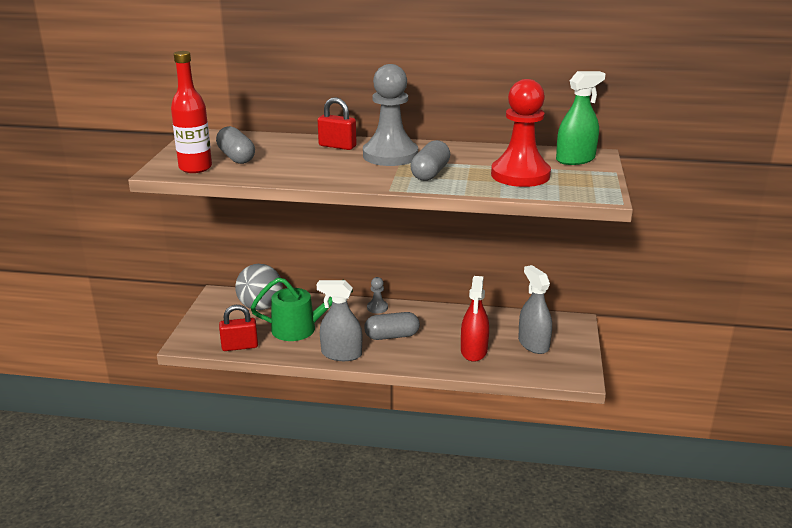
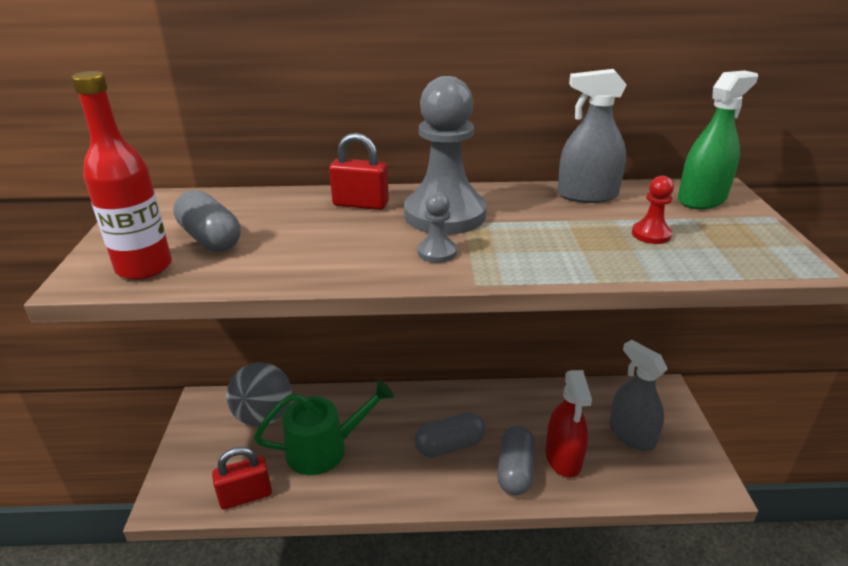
camera: 10 degrees left, 5 degrees up
grey spray bottle [317,280,362,361] -> grey spray bottle moved to [558,69,627,203]
grey pawn [367,277,388,314] -> grey pawn moved to [418,192,457,263]
grey capsule [410,140,450,181] -> grey capsule moved to [497,426,535,495]
red pawn [491,79,551,187] -> red pawn [632,176,674,244], size x0.43

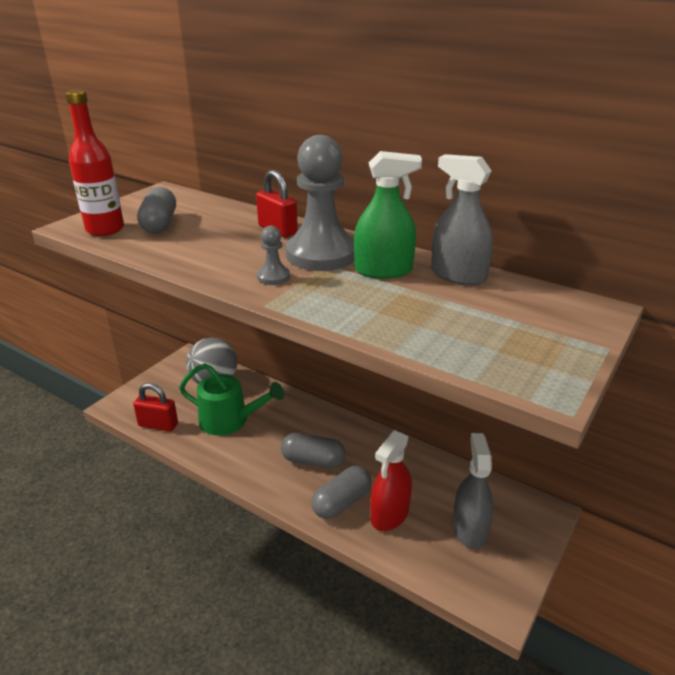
camera: 35 degrees right, 0 degrees up
red pawn [632,176,674,244] -> none
green spray bottle [678,70,758,209] -> green spray bottle moved to [354,151,422,279]

